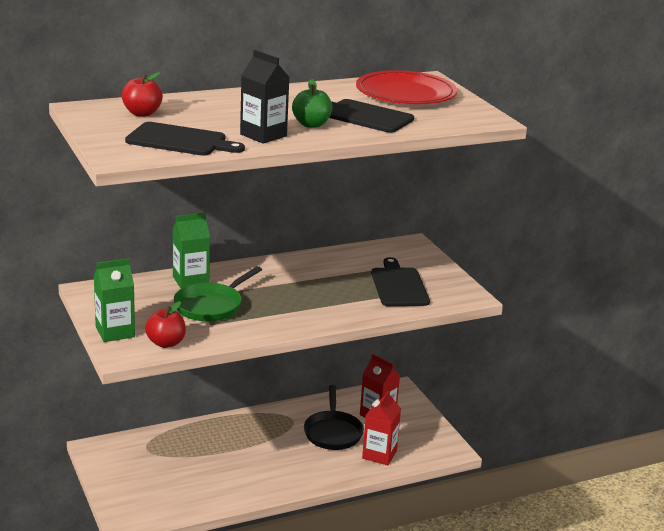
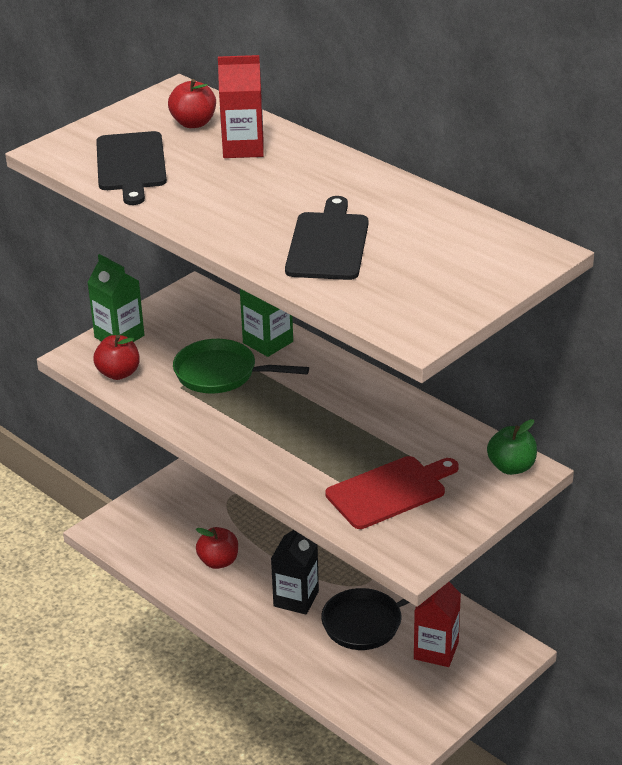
camera: 70 degrees right, 10 degrees up
black carton [240,50,290,144] -> black carton moved to [271,530,319,615]
green apple [292,79,333,128] -> green apple moved to [487,419,537,475]
red plate [356,70,457,104] -> none
red carton [362,389,401,465] -> red carton moved to [218,55,264,158]
black cutting board [371,257,430,306] -> red cutting board [325,456,459,529]
none -> red apple [196,527,238,569]

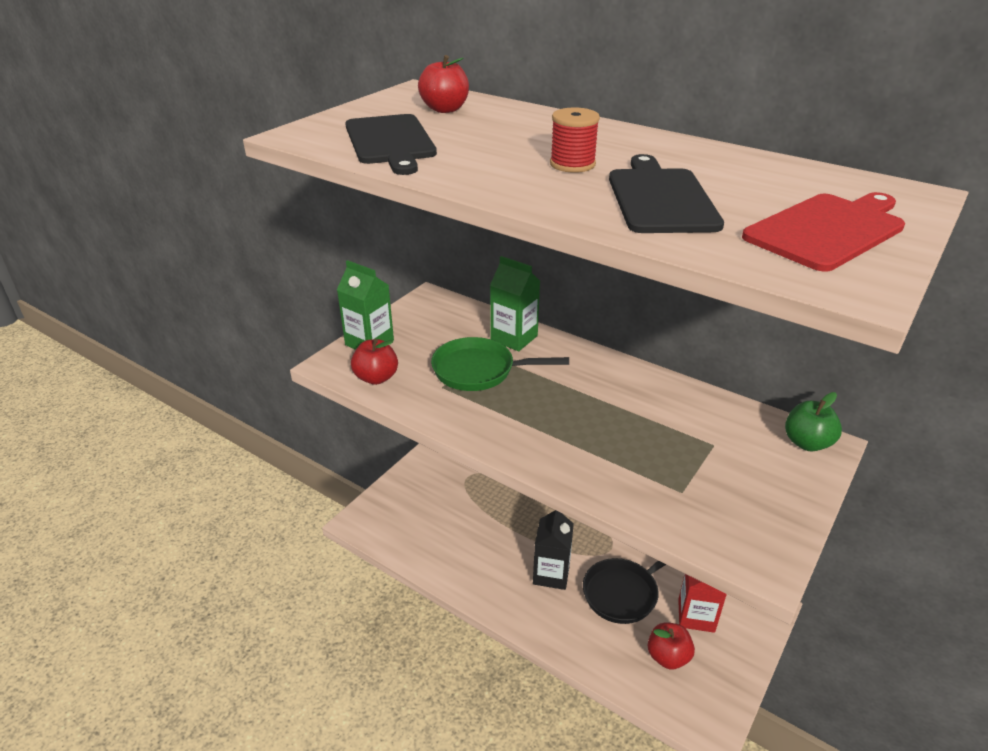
camera: 10 degrees left, 0 degrees up
red apple [196,527,238,569] -> red apple moved to [647,622,695,669]
red carton [218,55,264,158] -> none
red cutting board [325,456,459,529] -> red cutting board moved to [742,192,905,272]
none -> red spool [550,108,600,173]

